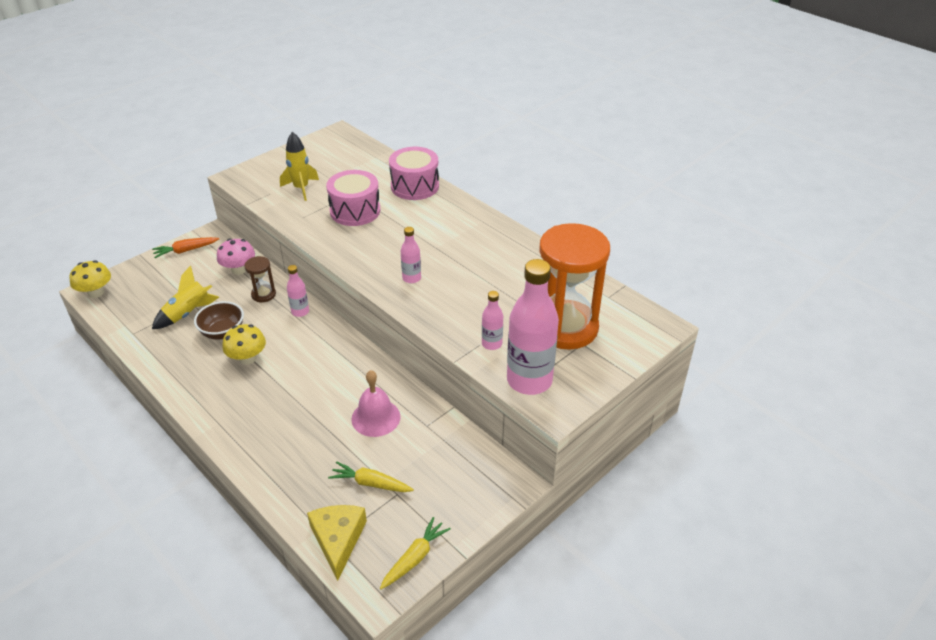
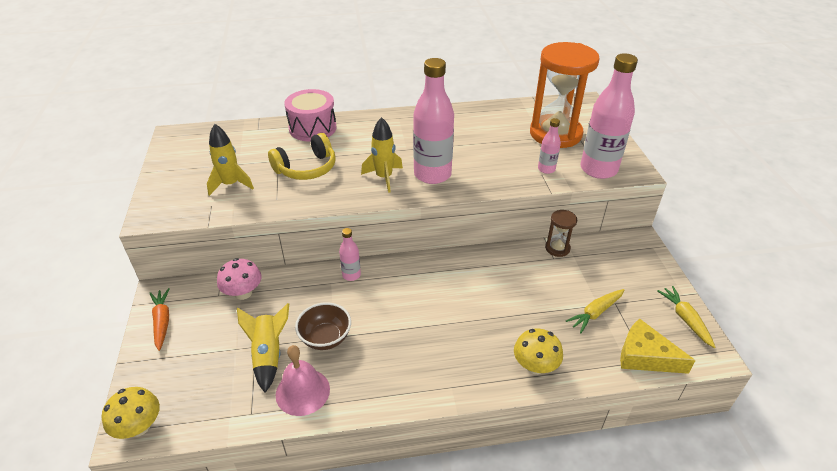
camera: 55 degrees left, 0 degrees up
orange carrot [152,237,219,258] -> orange carrot turned 150 degrees clockwise [150,288,170,351]
yellow mushroom [222,324,266,365] -> yellow mushroom moved to [514,329,563,374]
brown hourglass [244,256,276,302] -> brown hourglass moved to [545,210,577,257]
pink drum [326,170,380,226] -> yellow headphones [268,133,336,180]
pink bell [351,370,401,437] -> pink bell moved to [276,345,330,416]
pink bottle [401,227,421,283] -> pink bottle [413,58,454,184], size x2.11
none -> yellow rocket [361,117,403,193]

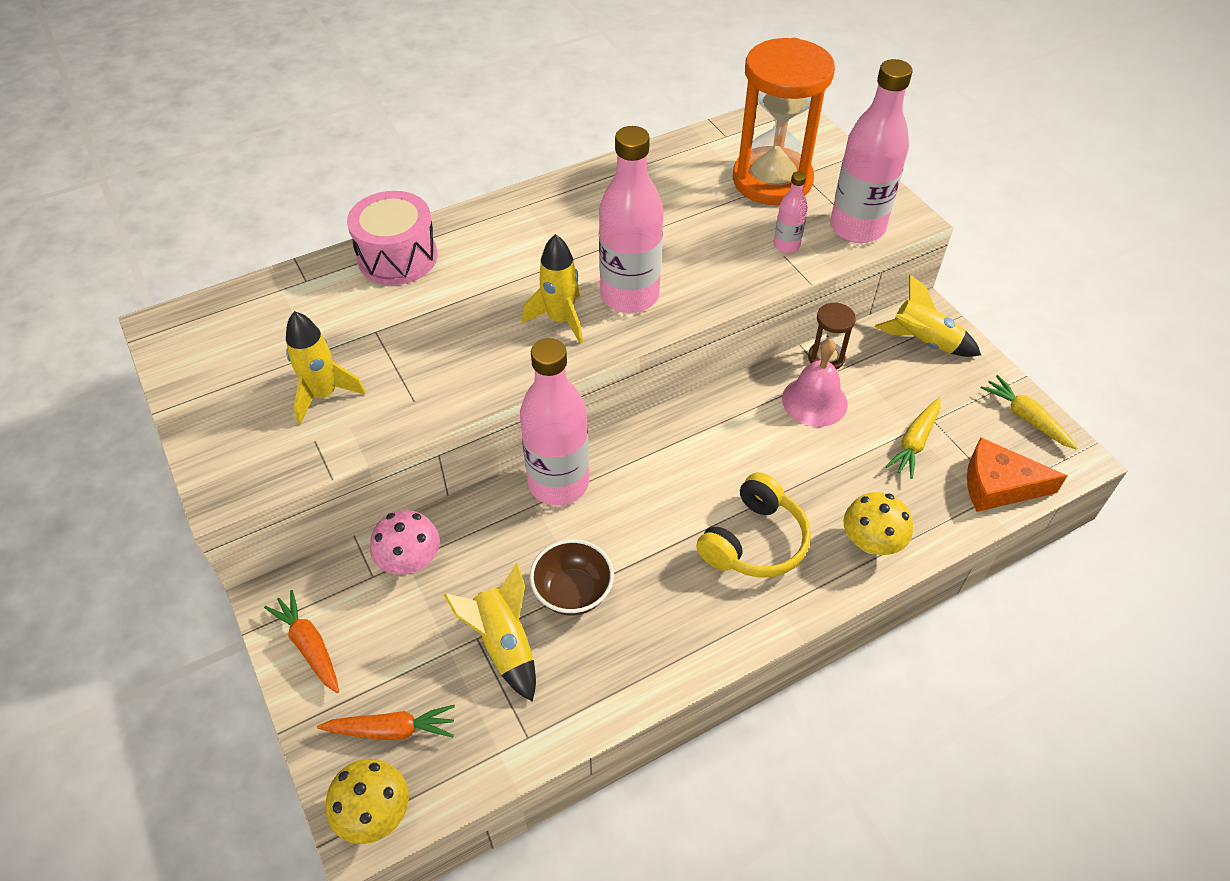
camera: 20 degrees left, 10 degrees up
yellow headphones [268,133,336,180] -> yellow headphones moved to [696,472,811,578]
pink bell [276,345,330,416] -> pink bell moved to [782,338,848,427]
pink bottle [339,228,361,281] -> pink bottle [520,338,589,506], size x2.11
yellow cheese [620,318,696,374] -> orange cheese [967,437,1067,512]
none -> orange carrot [317,705,455,740]
none -> yellow rocket [875,275,981,357]

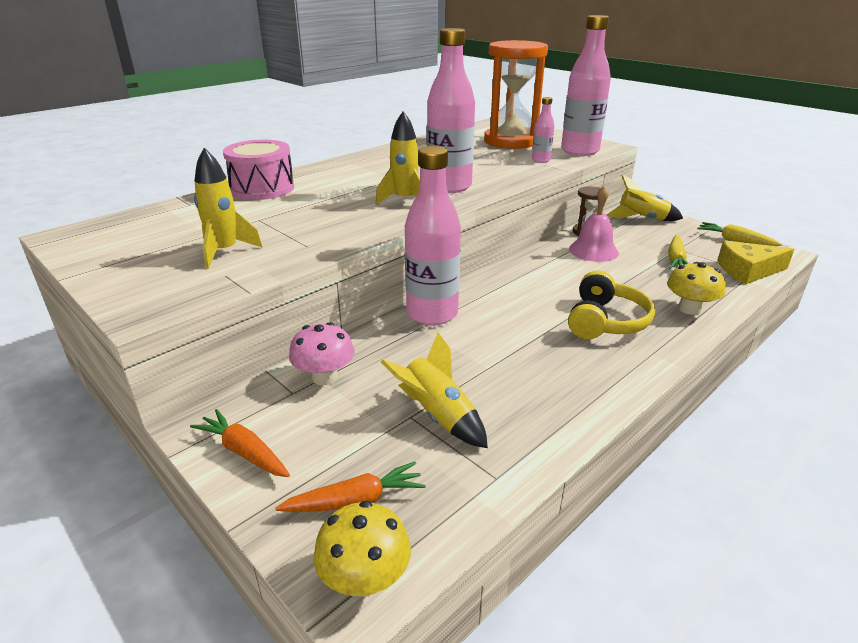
camera: 15 degrees left, 20 degrees down
brown bowl [530,539,614,615] -> none
orange cheese [967,437,1067,512] -> yellow cheese [718,240,794,284]

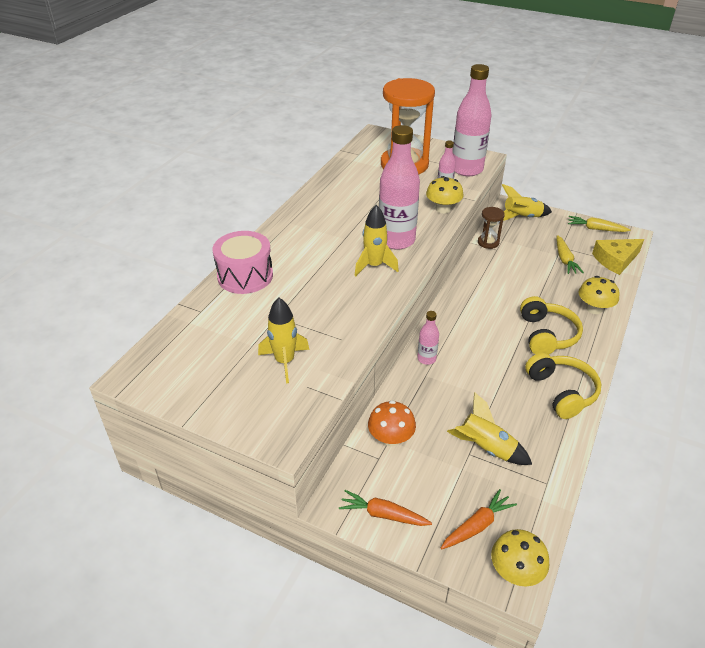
camera: 20 degrees left, 10 degrees up
pink mushroom [289,322,355,385] -> orange mushroom [368,400,416,447]
pink bottle [405,146,461,325] -> pink bottle [417,311,439,365], size x0.47
pink bell [569,185,619,262] -> none
none -> yellow mushroom [426,176,464,213]
none -> yellow headphones [525,353,602,419]

